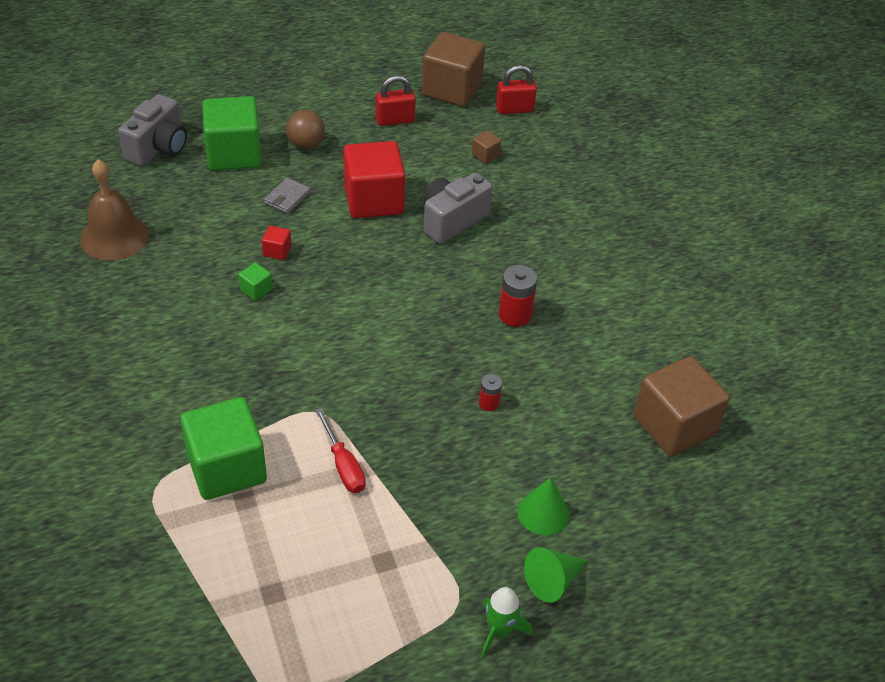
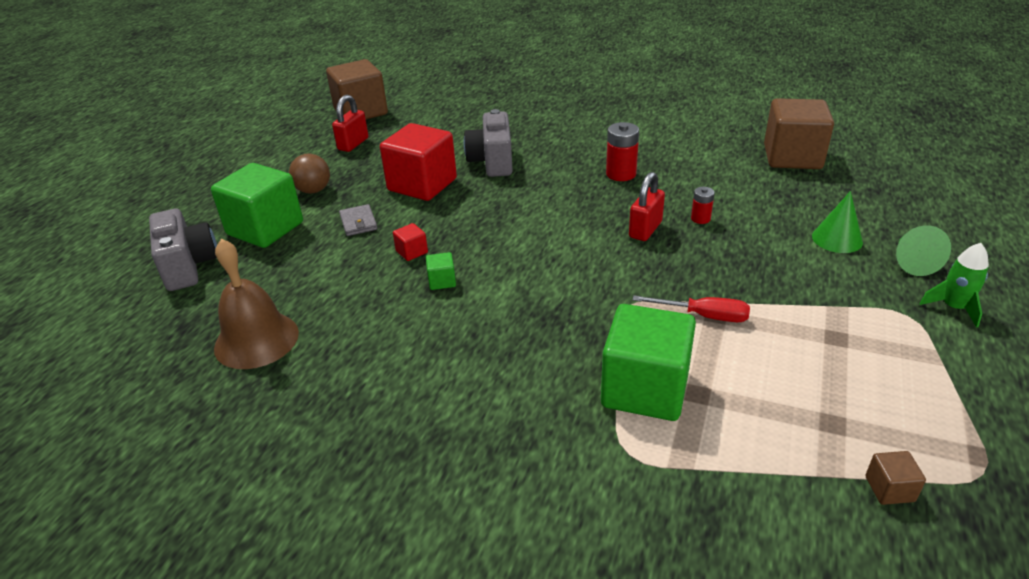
camera: 45 degrees left, 10 degrees down
brown cube [472,130,501,164] -> brown cube moved to [865,451,926,505]
red padlock [496,65,537,114] -> red padlock moved to [629,172,665,241]

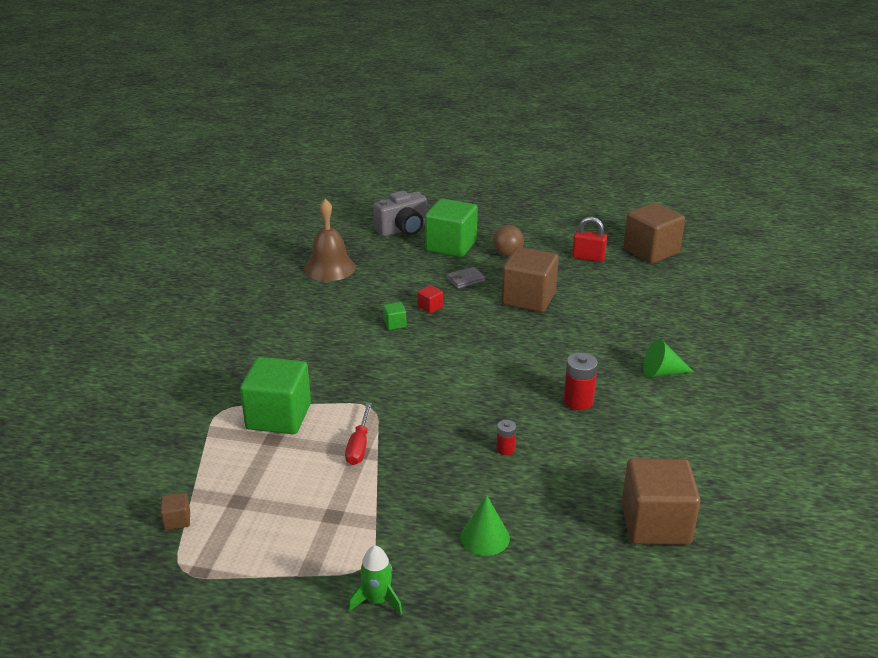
camera: 80 degrees right, 5 degrees down
red cube [380,123,457,201] -> brown cube [501,247,559,312]
grey camera [464,109,513,177] -> none
red padlock [629,172,665,241] -> none
green cone [896,225,951,276] -> green cone moved to [643,339,694,377]

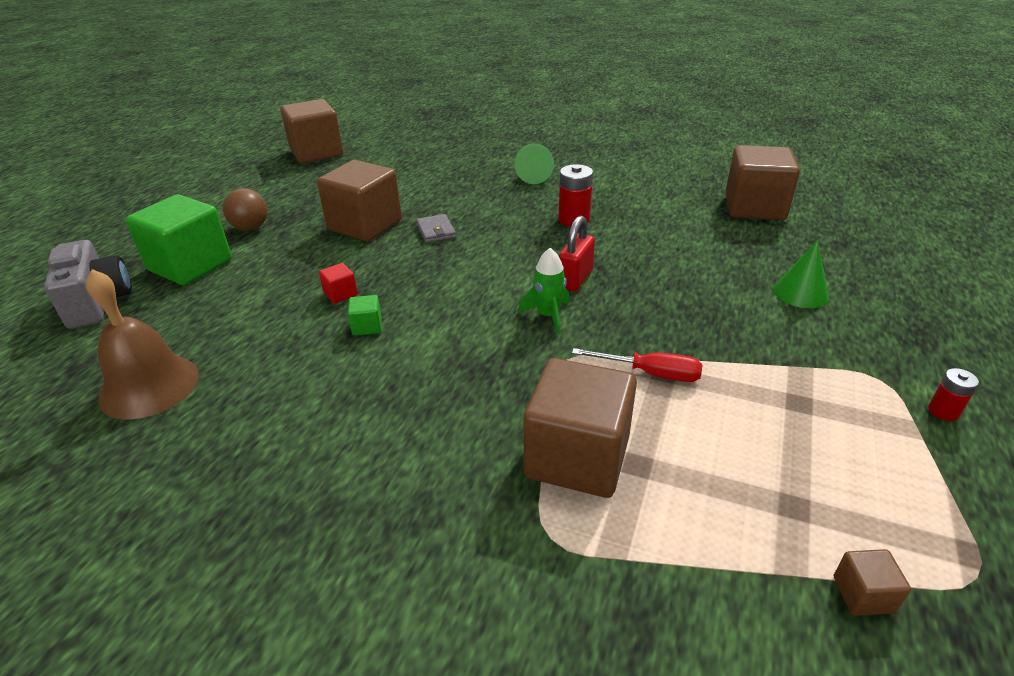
camera: 80 degrees left, 5 degrees up
green cube [240,357,311,434] -> brown cube [523,358,637,498]
green rocket [348,546,403,615] -> green rocket moved to [518,248,569,334]
grey wallet [446,267,486,289] -> grey wallet moved to [416,214,456,243]
red battery [496,420,516,455] -> red battery moved to [928,368,979,421]
red padlock [572,217,607,262] -> red padlock moved to [559,216,595,291]

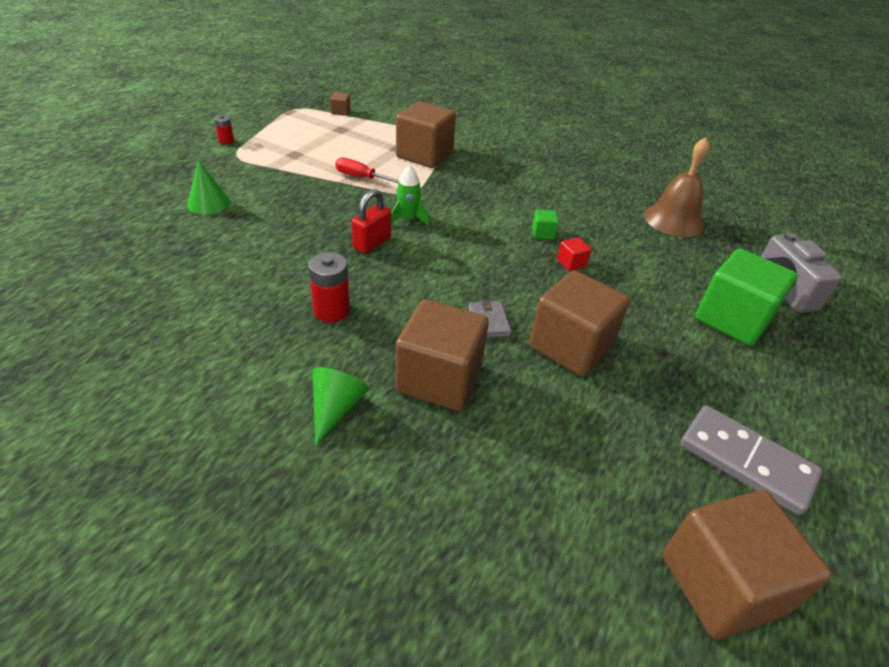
camera: 175 degrees left, 5 degrees up
brown ball [223,188,268,231] -> none
brown cube [725,145,800,220] -> brown cube moved to [395,299,489,411]
none -> grey domino [680,405,823,516]

